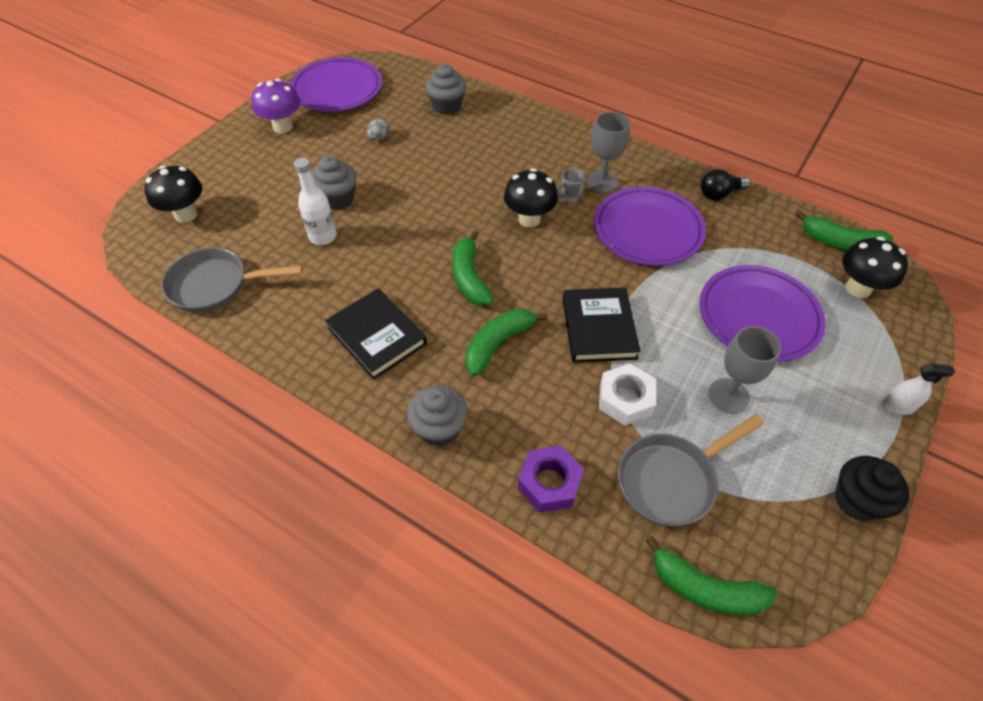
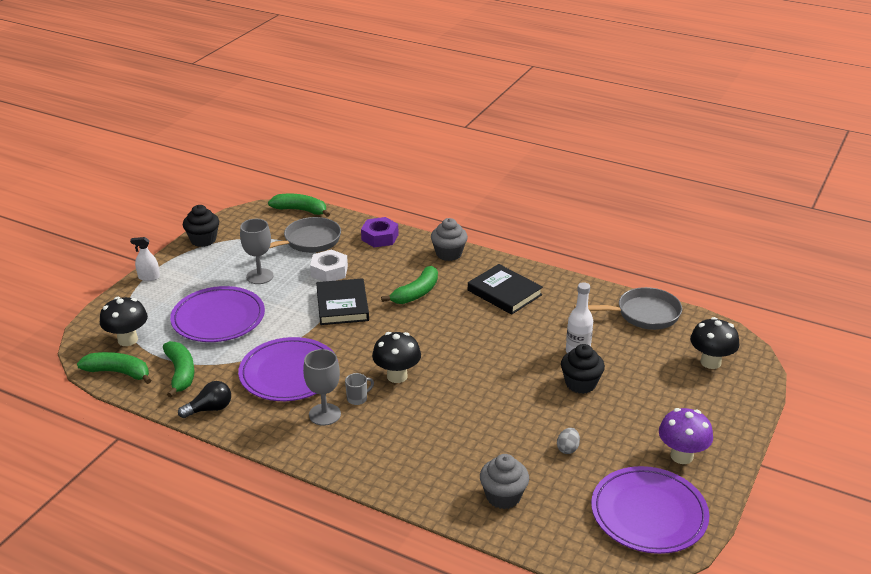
camera: 175 degrees right, 20 degrees down
grey cupcake [312,155,357,210] -> black cupcake [561,344,605,394]
green banana [452,230,493,306] -> green banana moved to [163,341,194,397]

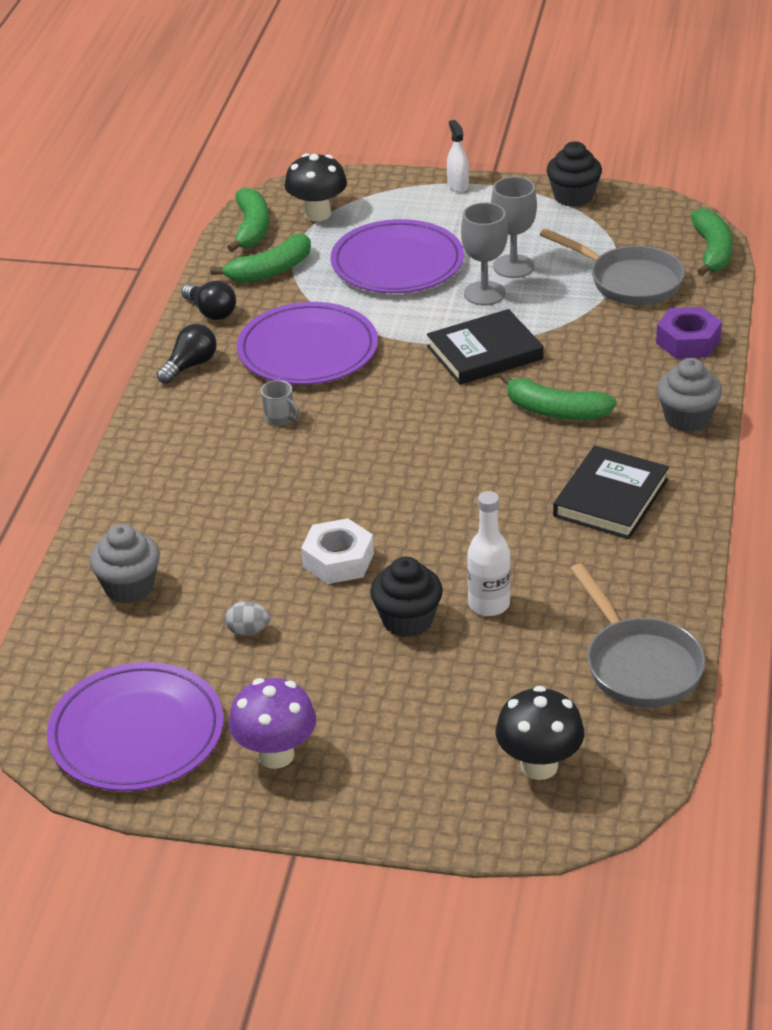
camera: 75 degrees right, 5 degrees up
grey goblet [303,349,341,426] -> grey goblet moved to [461,202,508,305]
white nut [310,249,348,282] -> white nut moved to [301,518,374,584]
black mushroom [372,332,421,383] -> none
none -> black light bulb [157,324,217,384]

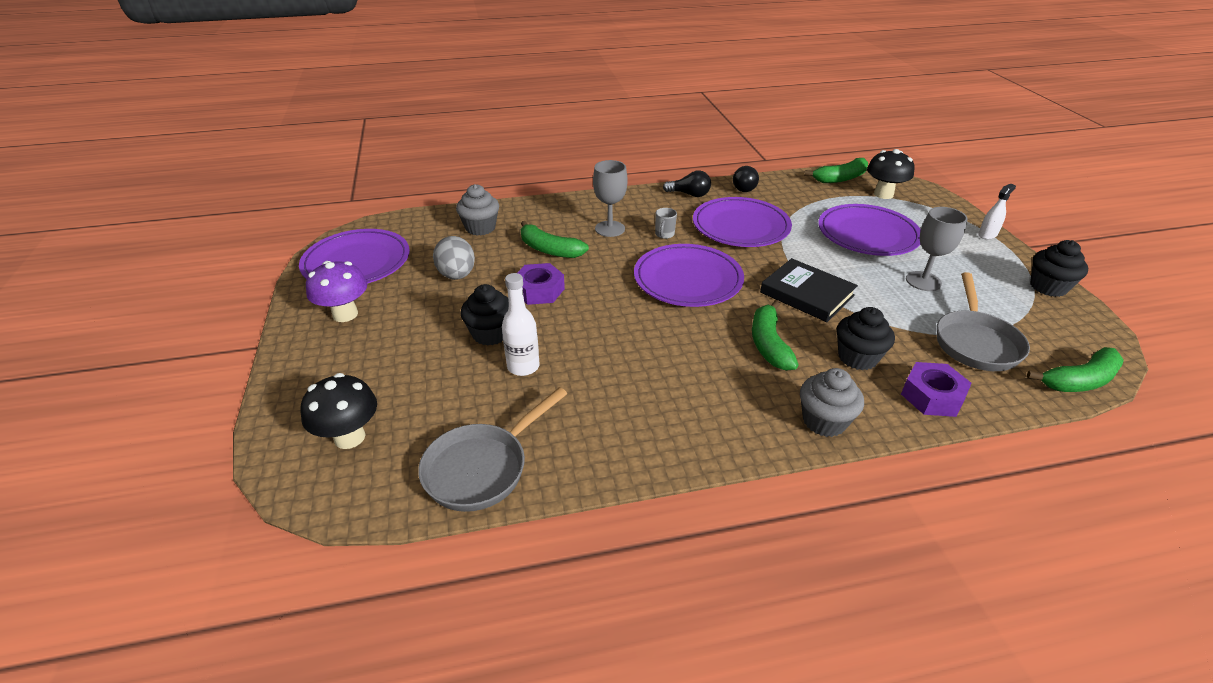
camera: 65 degrees right, 0 degrees up
green banana [210,234,311,283] -> green banana moved to [521,221,589,258]
grey egg [225,601,271,636] -> grey egg [433,236,475,280], size x1.80
white nut [301,518,374,584] -> purple nut [517,263,565,305]
grey goblet [461,202,508,305] -> grey goblet moved to [593,160,628,237]
black book [553,446,669,539] -> none
none -> purple plate [634,244,744,307]
none -> black cupcake [836,307,895,370]

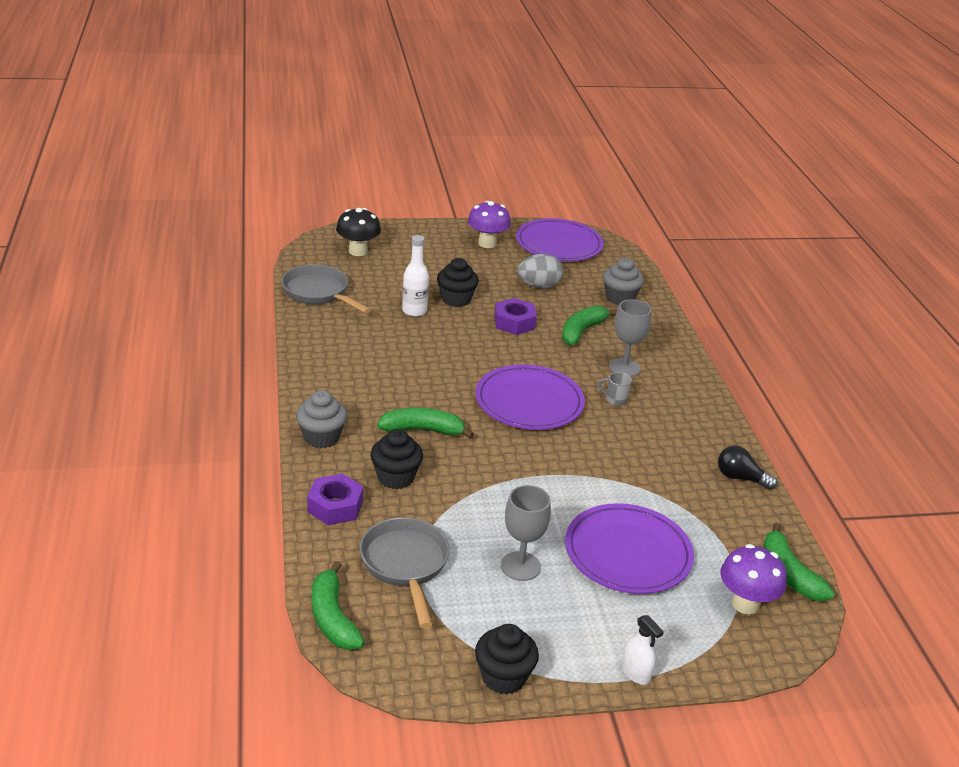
camera: 90 degrees right, 5 degrees down
black light bulb [663,170,711,197] -> none
purple plate [693,197,792,247] -> none
black book [760,258,858,322] -> none
black mushroom [867,149,914,199] -> purple mushroom [720,544,787,615]
grey pan [937,272,1030,371] -> grey pan turned 60 degrees clockwise [360,517,450,628]

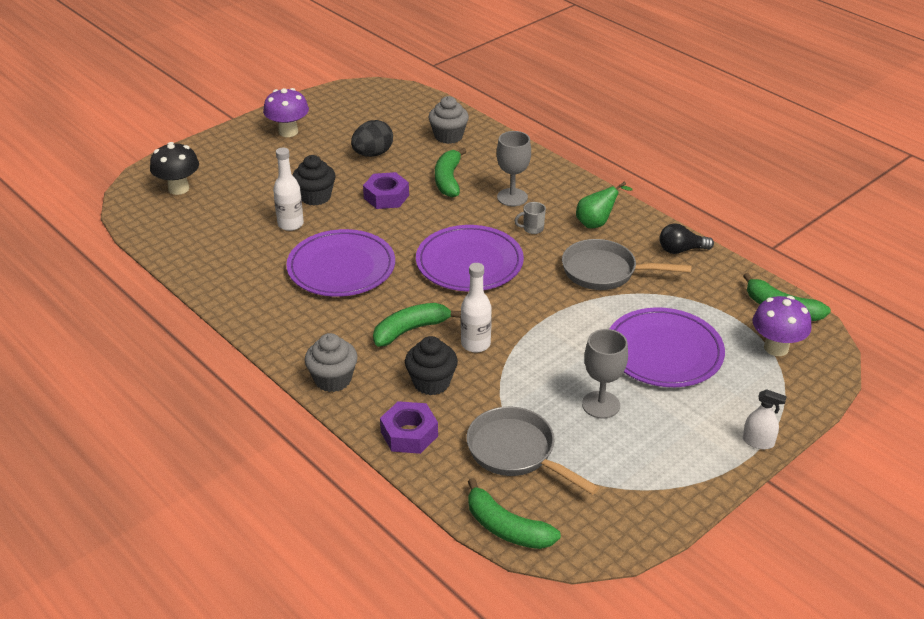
camera: 30 degrees left, 5 degrees up
grey pan [281,264,371,314] -> grey pan moved to [562,239,692,290]
black cupcake [475,624,539,695] -> none
purple plate [516,218,604,261] -> purple plate moved to [286,229,395,297]
grey egg [517,254,563,289] -> black egg [351,120,393,157]
none -> white bottle [461,263,492,353]
none -> green pear [576,181,633,228]

